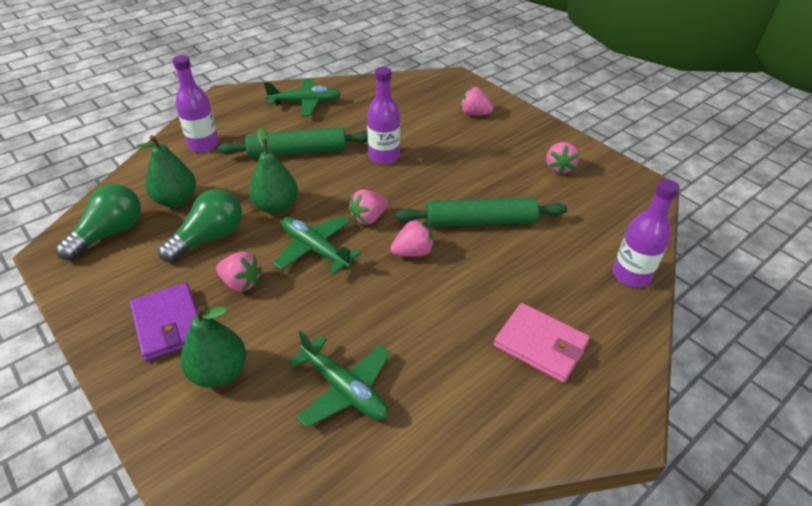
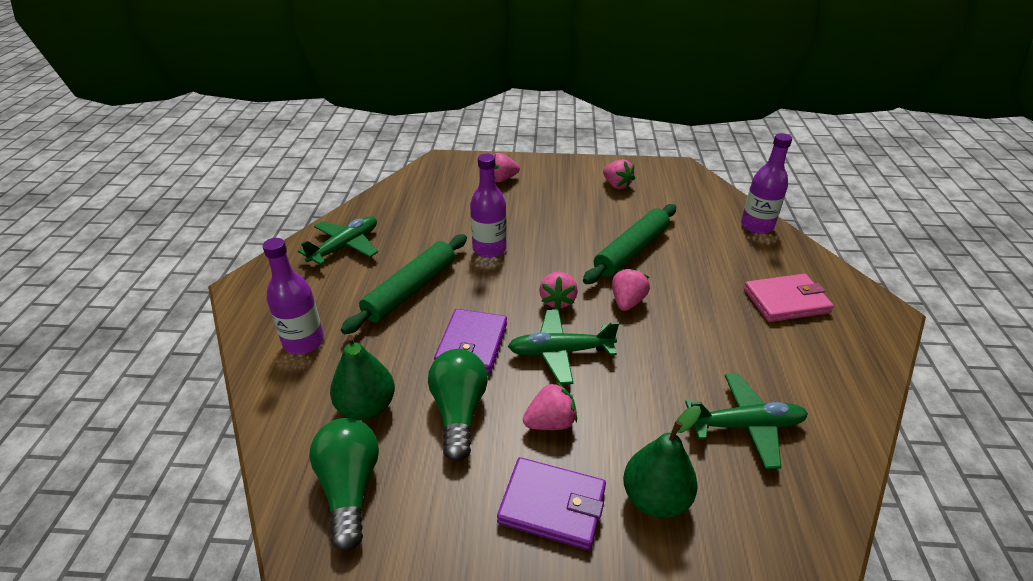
camera: 45 degrees left, 5 degrees down
green pear [249,127,298,214] -> purple wallet [434,309,507,374]

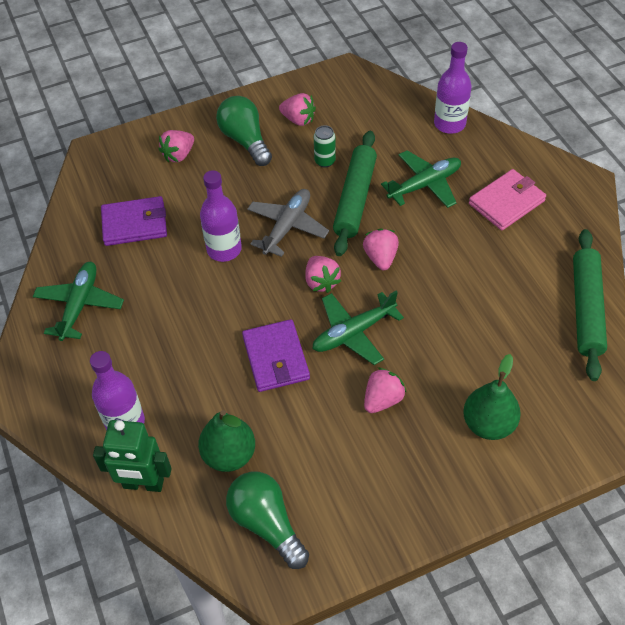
camera: 25 degrees left, 15 degrees up
green rolling pin [341,234,467,334] -> green rolling pin moved to [573,229,607,381]
green light bulb [428,349,488,462] -> green light bulb moved to [216,96,272,166]
purple wallet [497,457,606,550] -> purple wallet moved to [101,196,167,246]
green plane [685,374,808,469] -> green plane moved to [381,150,461,208]
none -> green robot [93,420,172,492]
none -> grey plane [247,189,329,257]
none -> green can [314,126,336,168]

